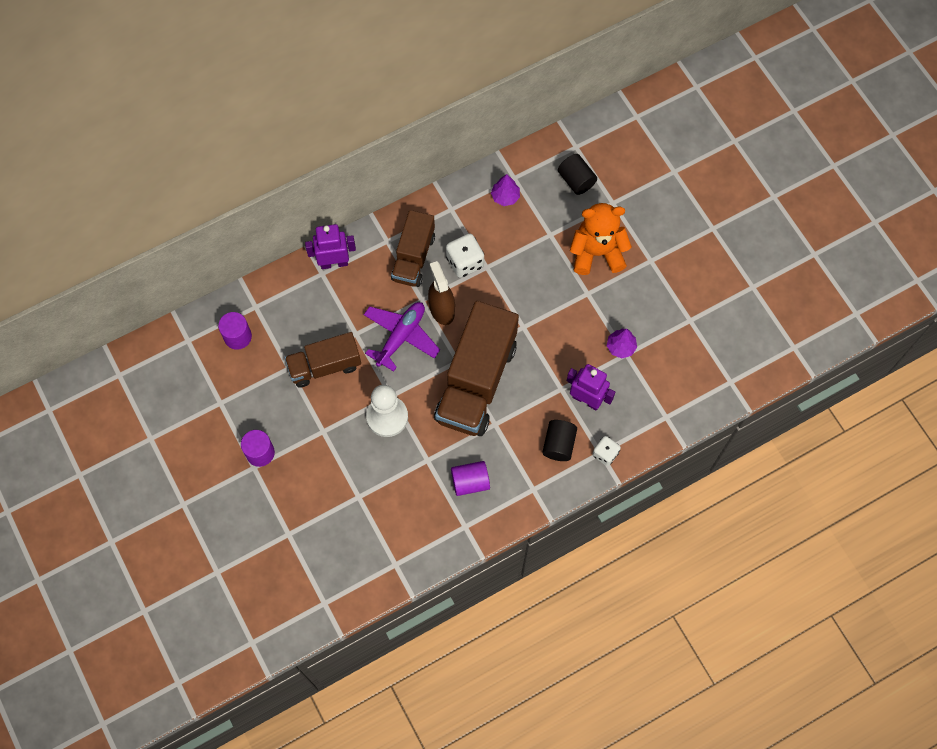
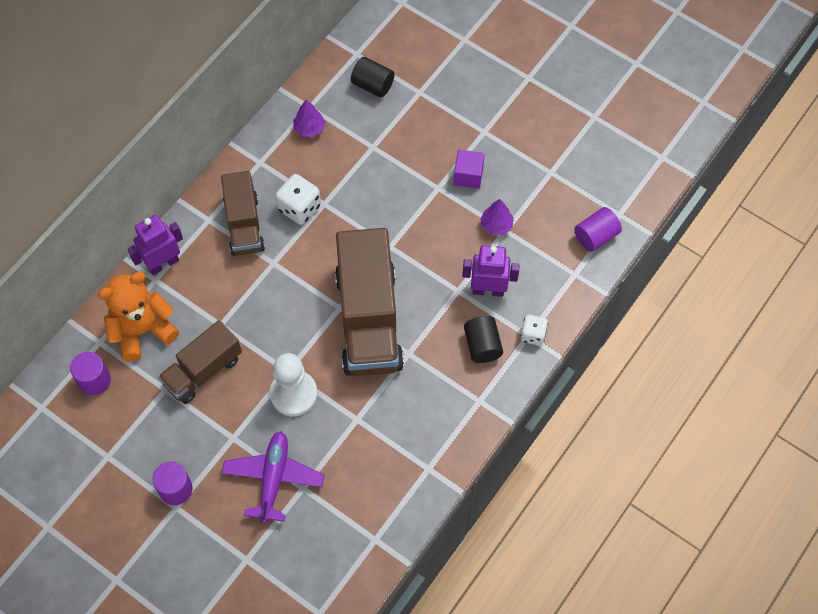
camera: 25 degrees left, 5 degrees down
purple plane [364,302,440,372] -> purple plane moved to [222,431,325,524]
brown spray bottle [428,261,455,325] -> none
purple cylinder [451,461,490,496] -> purple cylinder moved to [574,207,622,252]
orange teddy bear [570,203,632,275] -> orange teddy bear moved to [98,272,179,362]
none -> purple cube [454,150,485,189]

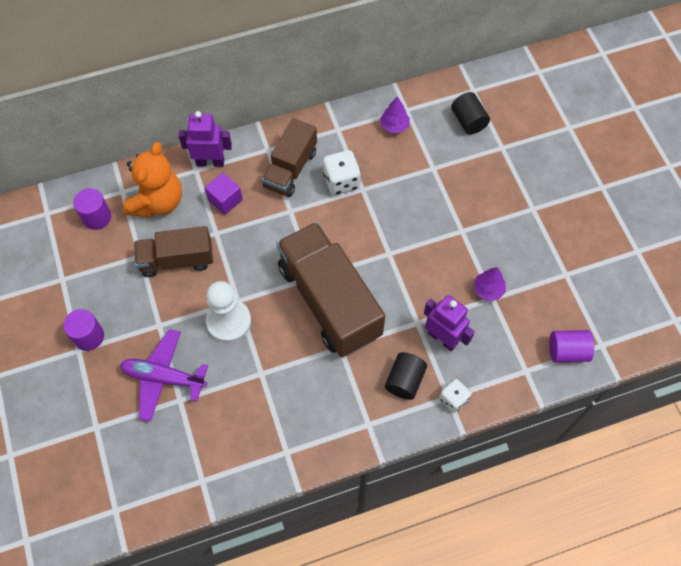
camera: 35 degrees right, 0 degrees up
orange teddy bear [98,272,179,362] -> orange teddy bear turned 105 degrees clockwise [124,142,182,217]
purple plane [222,431,325,524] -> purple plane turned 120 degrees counterclockwise [120,329,208,422]
brown truck [335,228,404,376] -> brown truck turned 120 degrees clockwise [277,222,385,357]
purple cube [454,150,485,189] -> purple cube moved to [205,173,243,215]

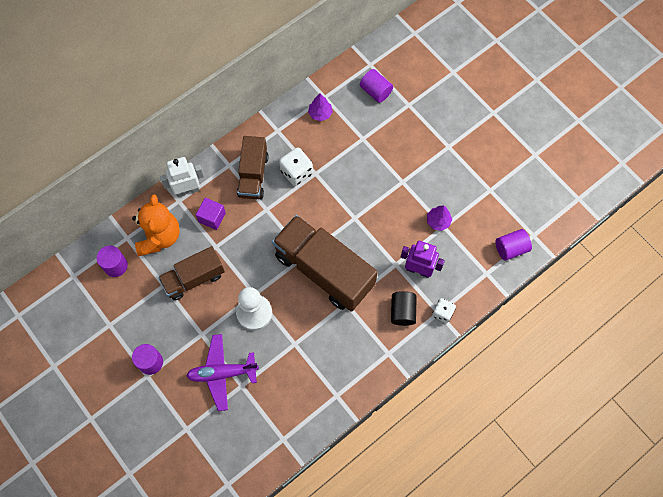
camera: 20 degrees left, 5 degrees up
purple robot [178,111,232,167] -> white robot [160,157,204,197]
black cylinder [451,92,490,134] -> purple cylinder [360,69,393,103]

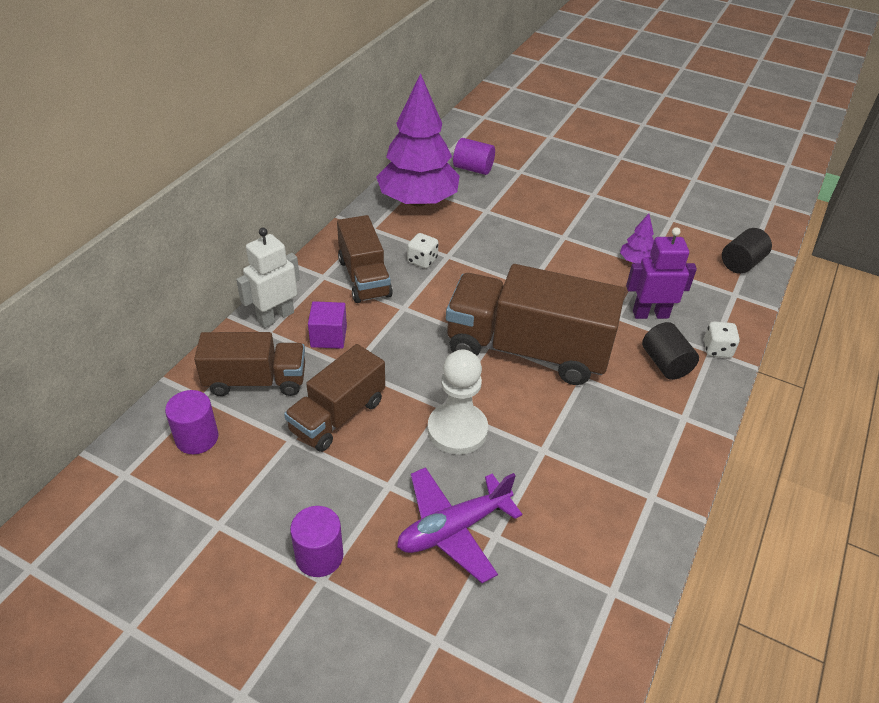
camera: 25 degrees left, 25 degrees down
orange teddy bear [132,194,180,256] -> brown truck [194,332,305,396]
white dice [279,148,313,186] -> white dice [407,233,439,268], size x0.65
purple tree [308,94,333,121] -> purple tree [376,73,460,207], size x2.46
purple cylinder [496,229,532,261] -> black cylinder [722,228,772,274]

